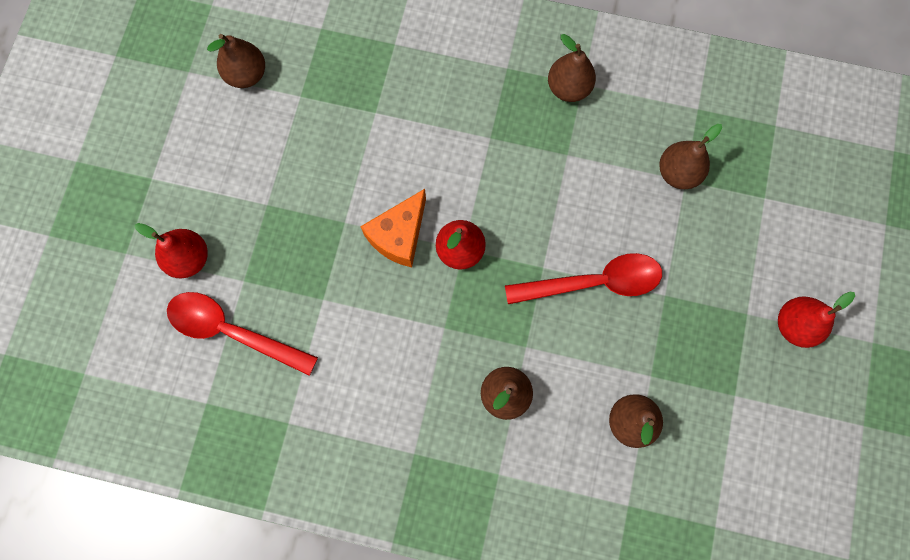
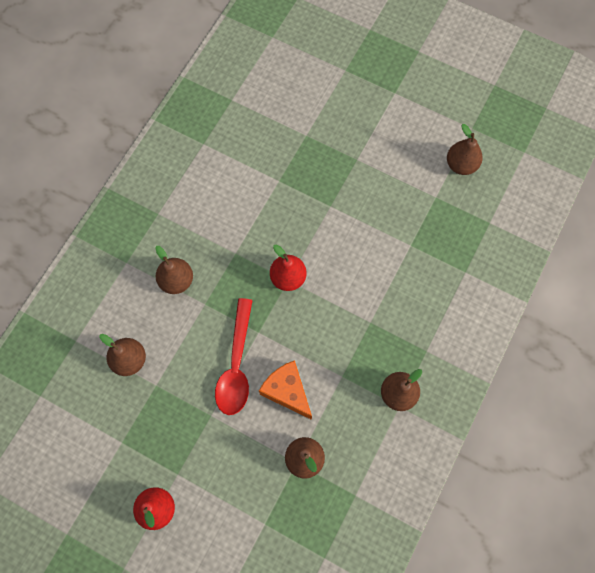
camera: 105 degrees right, 5 degrees down
red pear [135,223,208,278] -> none
red spoon [167,292,318,376] -> none
orange cheese [360,189,426,267] -> orange cheese moved to [259,360,312,420]

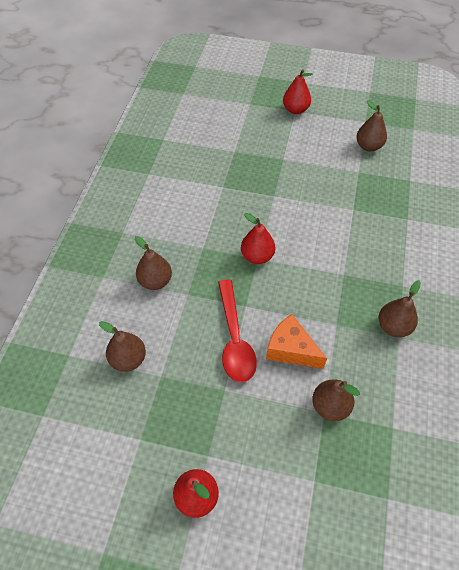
camera: 15 degrees left, 15 degrees down
none -> red pear [283,69,313,114]

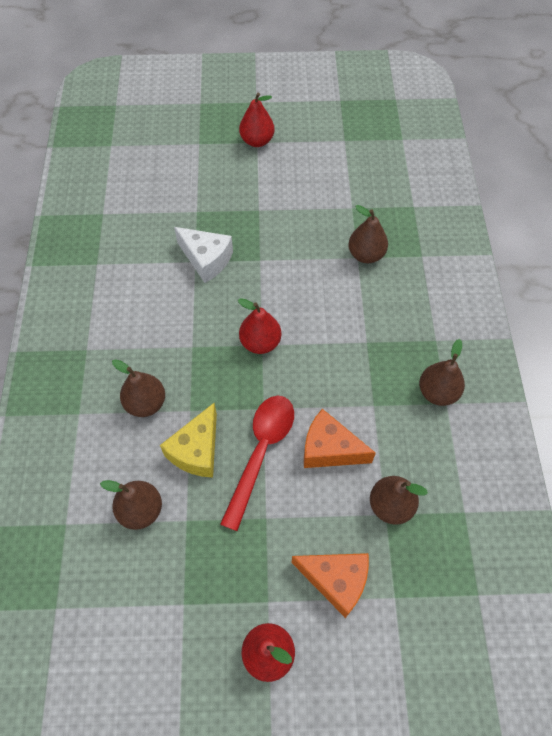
camera: 15 degrees left, 5 degrees up
red spoon [218,279,257,382] -> red spoon turned 135 degrees counterclockwise [220,396,294,531]
brown pear [356,100,387,152] -> brown pear moved to [348,205,388,263]
none -> yellow cheese [160,403,217,478]
none -> white cheese [174,227,233,283]
none -> orange cheese [291,553,369,618]

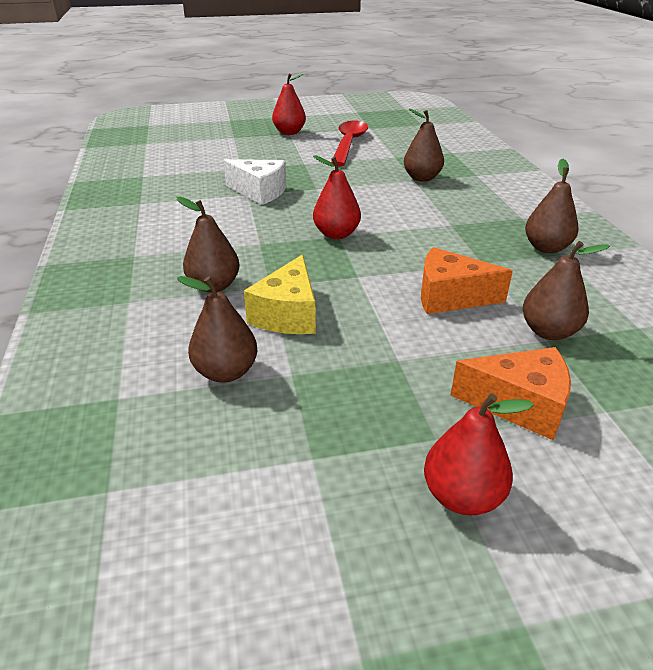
camera: 10 degrees left, 25 degrees down
red spoon [220,396,294,531] -> red spoon moved to [331,121,368,166]

